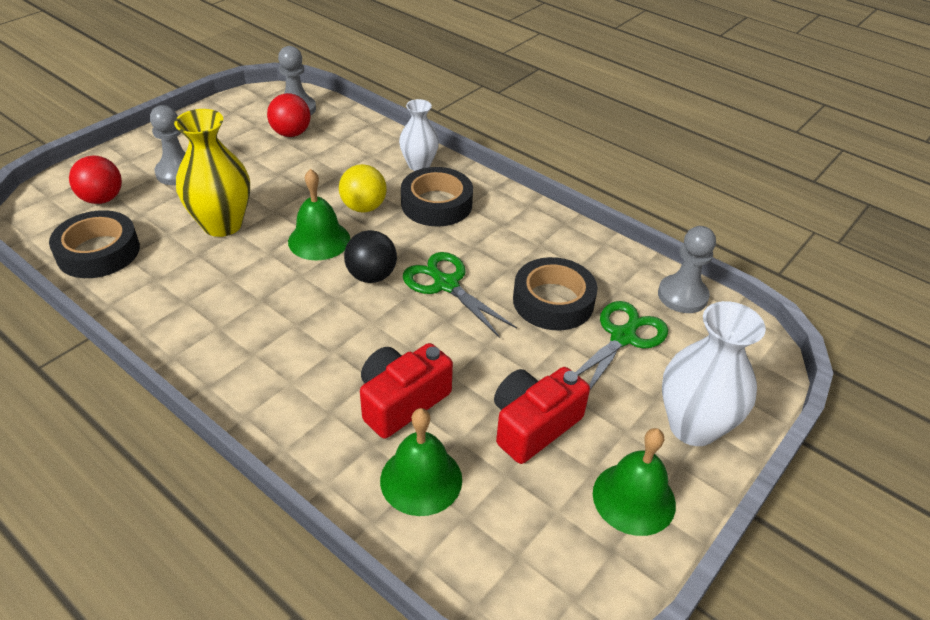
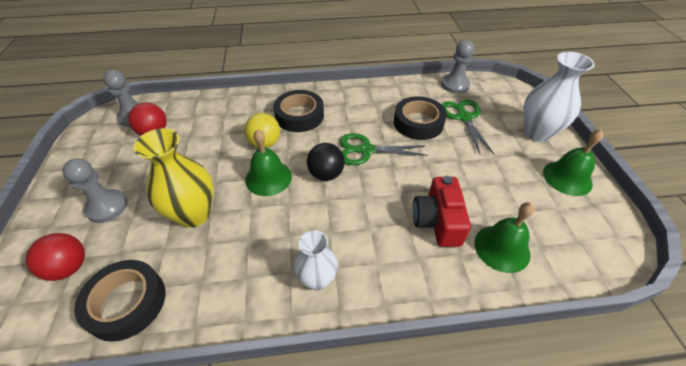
camera: 45 degrees left, 5 degrees up
white vase [399,99,439,171] -> white vase moved to [294,230,338,291]
red camera [494,367,590,464] -> none

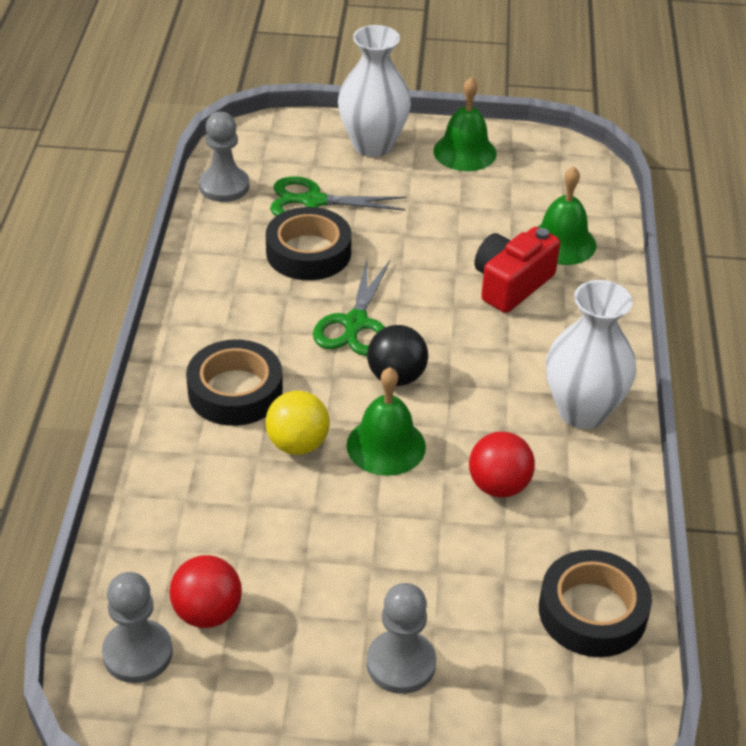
camera: 80 degrees left, 5 degrees down
red ball [26,233,85,281] -> red ball moved to [469,432,535,497]
yellow vase [133,128,214,228] -> none
white vase [294,230,338,291] -> white vase [546,280,636,429], size x1.59
red camera [413,176,471,247] -> red camera turned 120 degrees clockwise [474,227,560,313]

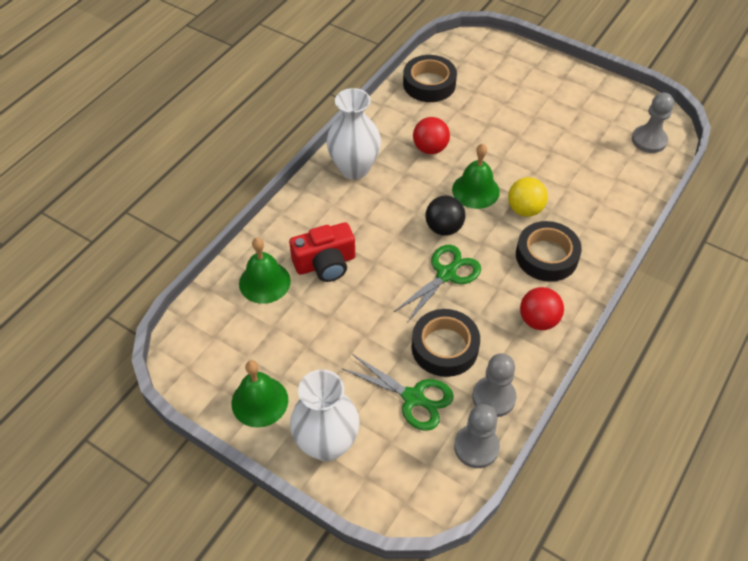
camera: 150 degrees left, 10 degrees up
red ball [169,555,242,628] -> red ball moved to [520,287,564,330]
grey pawn [367,583,436,694] -> grey pawn moved to [472,353,516,417]

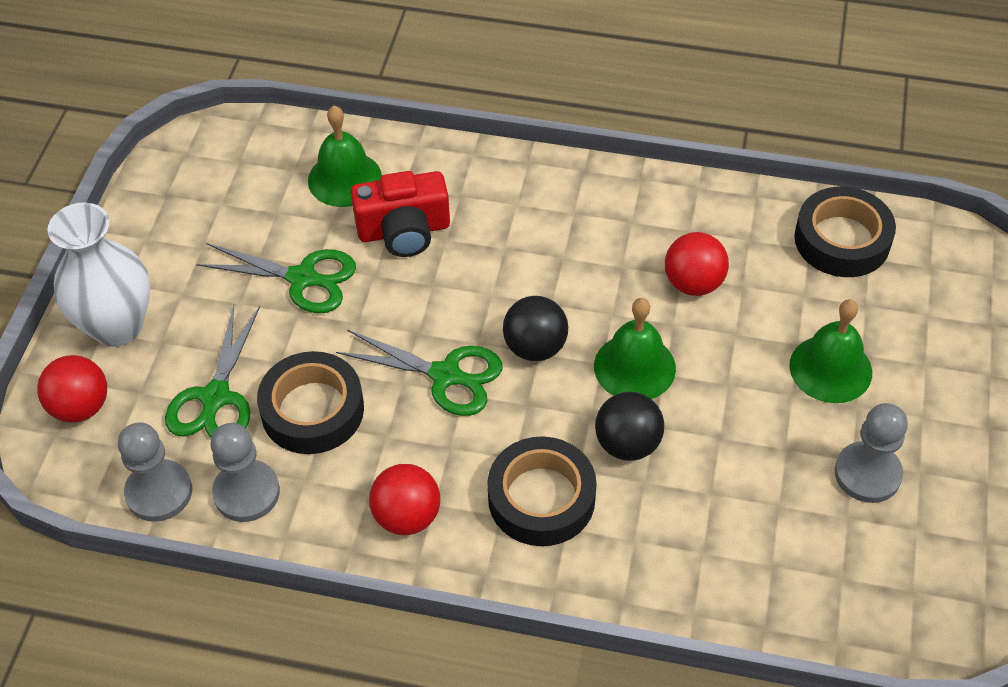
camera: 70 degrees right, 0 degrees up
green bell [231,361,288,428] -> green bell moved to [789,299,872,403]
red camera [289,222,355,282] -> red camera turned 60 degrees counterclockwise [351,171,450,257]
white vase [326,88,381,180] -> none
yellow ball [508,177,548,217] -> black ball [595,392,664,461]
grey pawn [632,93,674,153] -> grey pawn moved to [835,403,908,503]
none -> red ball [37,355,107,423]
none -> green scissors [196,243,356,314]

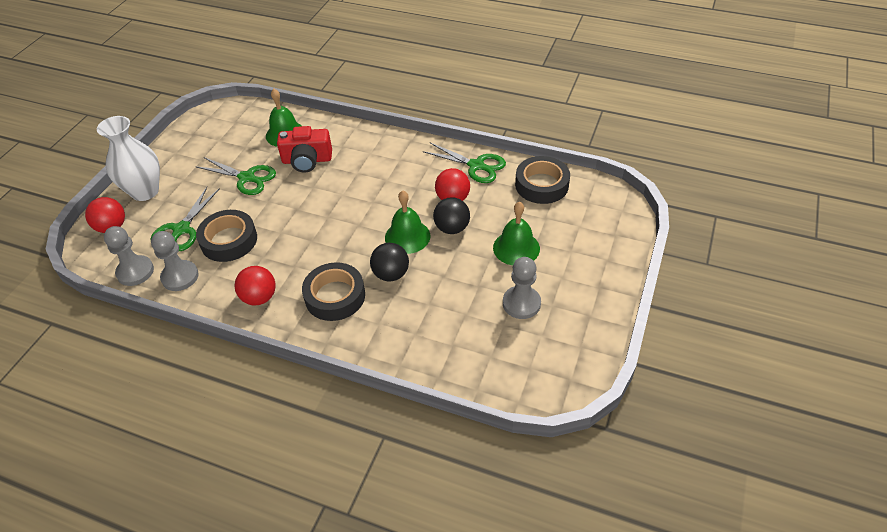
camera: 10 degrees right, 5 degrees down
green scissors [336,330,503,416] -> green scissors moved to [423,143,506,183]
black ball [503,296,568,361] -> black ball moved to [433,197,470,234]

